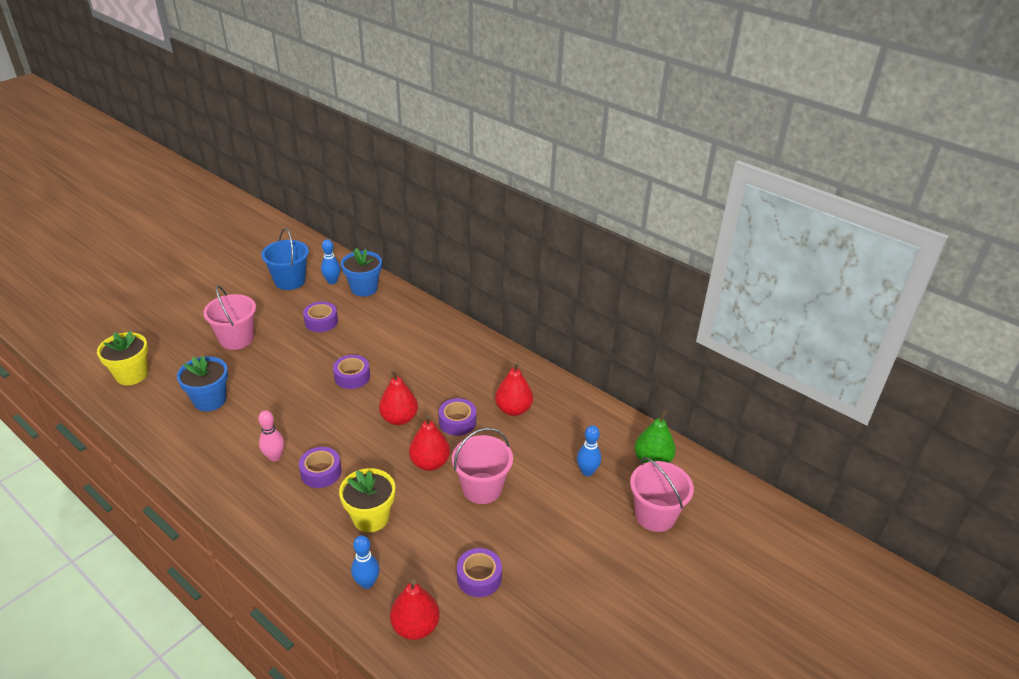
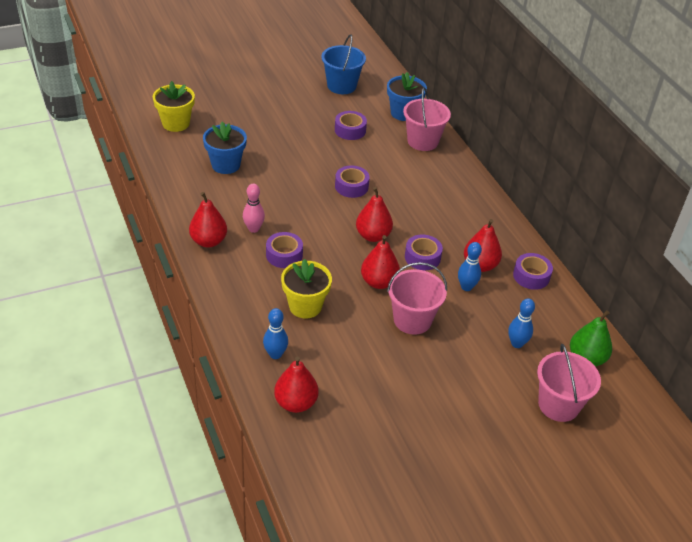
camera: 25 degrees right, 5 degrees up
pink bucket [203,285,256,350] -> pink bucket moved to [403,87,451,151]
blue bowling pin [321,239,340,284] -> blue bowling pin moved to [458,242,482,291]
purple tape [457,548,502,597] -> purple tape moved to [513,253,553,290]
none -> red pear [189,192,227,248]

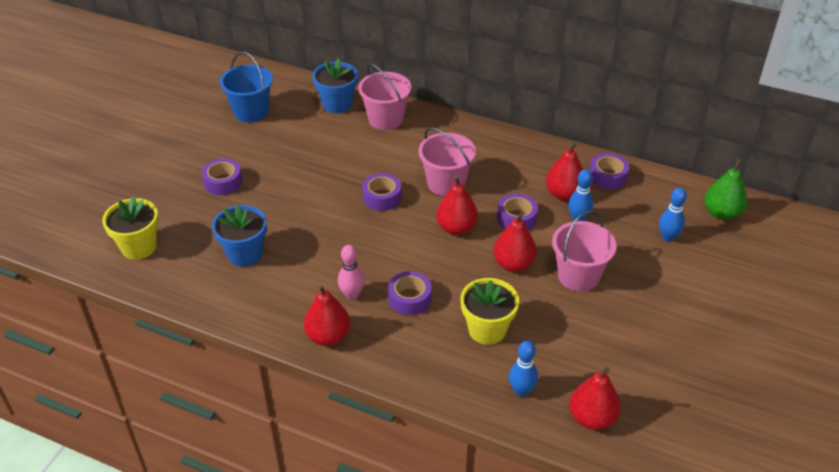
camera: 40 degrees left, 0 degrees up
purple tape [335,111,367,140] -> purple tape moved to [202,158,242,195]
pink bucket [537,344,601,422] -> pink bucket moved to [418,128,476,196]

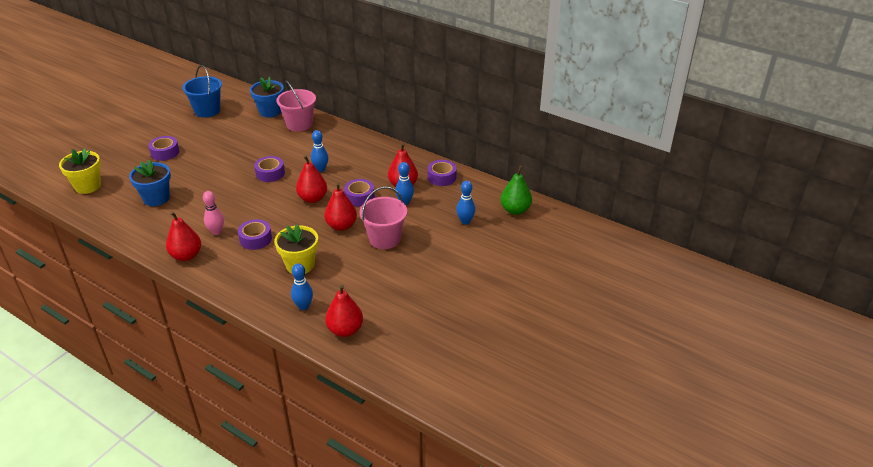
camera: 10 degrees right, 5 degrees down
pink bucket [418,128,476,196] -> blue bowling pin [311,130,328,172]

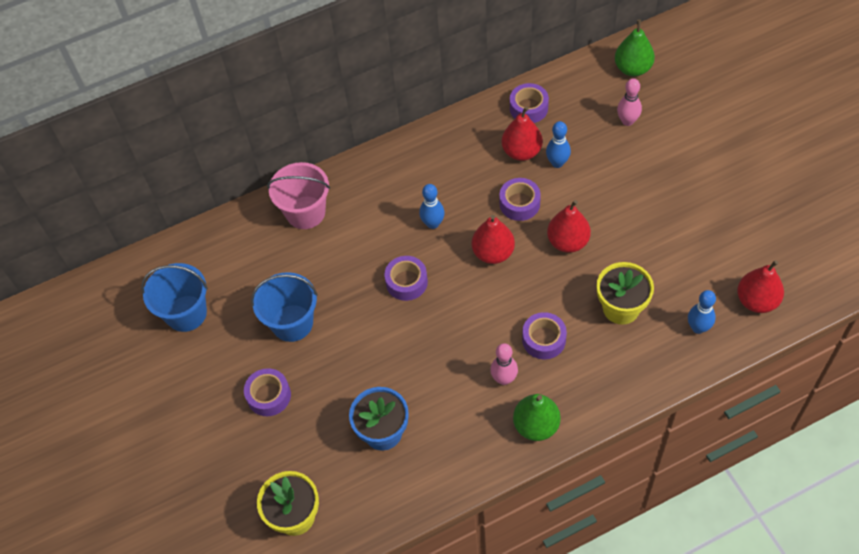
camera: 55 degrees left, 20 degrees up
red pear [166,211,201,261] -> green pear [513,394,561,441]
blue flower pot [250,77,284,118] -> none
pink bucket [359,187,407,249] -> none
blue bowling pin [456,181,476,225] -> pink bowling pin [617,78,642,126]
none -> blue bucket [251,272,318,342]

